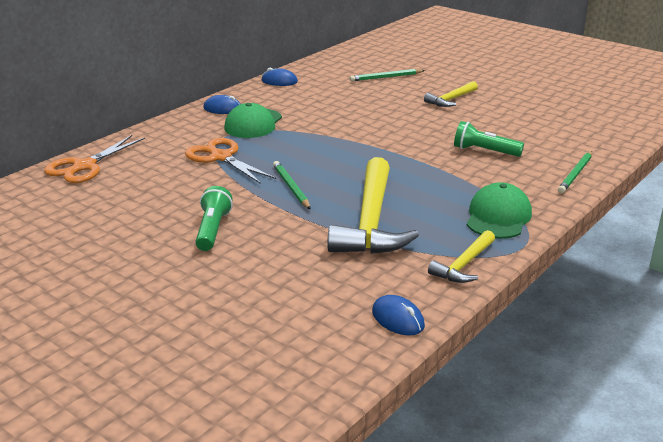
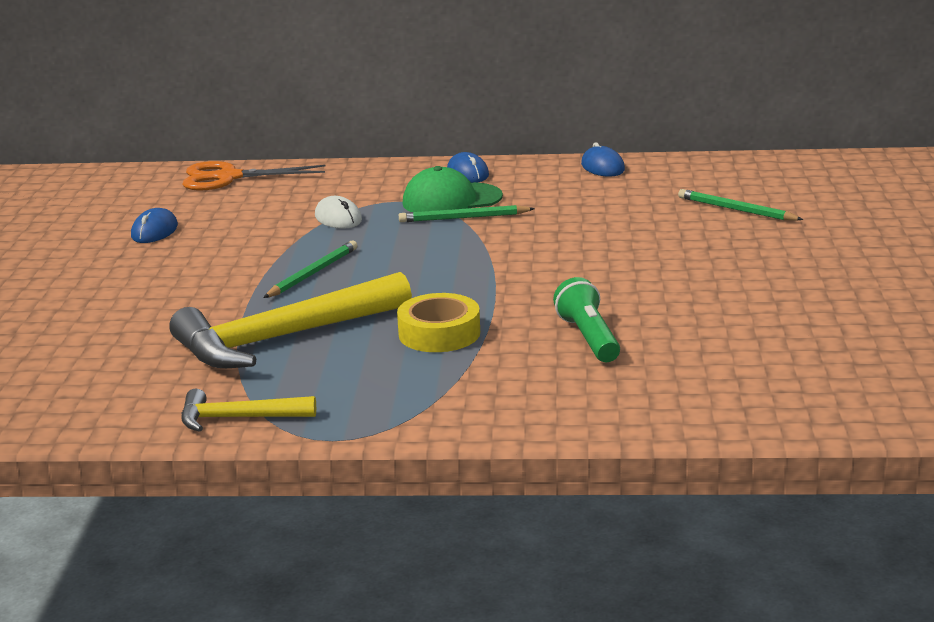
camera: 55 degrees right, 5 degrees down
orange scissors [185,138,276,184] -> white mouse [315,196,362,229]
green flashlight [195,186,233,251] -> none
blue mouse [372,295,425,335] -> blue mouse moved to [131,208,178,243]
yellow hammer [424,81,478,107] -> none
green cap [467,182,532,239] -> none
green pencil [558,151,592,193] -> green pencil moved to [399,205,535,222]
none -> yellow tape [397,293,480,352]

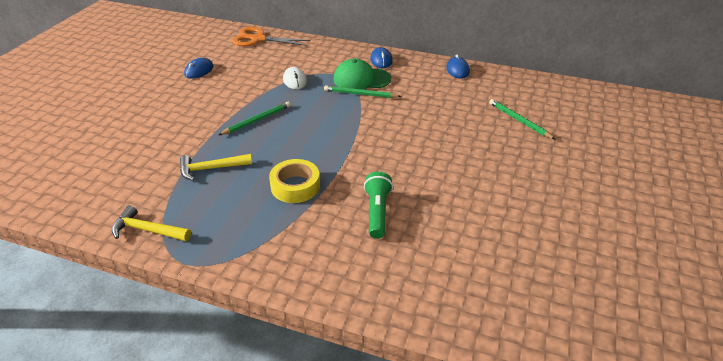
camera: 15 degrees right, 15 degrees up
yellow hammer [169,272,412,368] -> yellow hammer [180,154,252,181], size x0.51

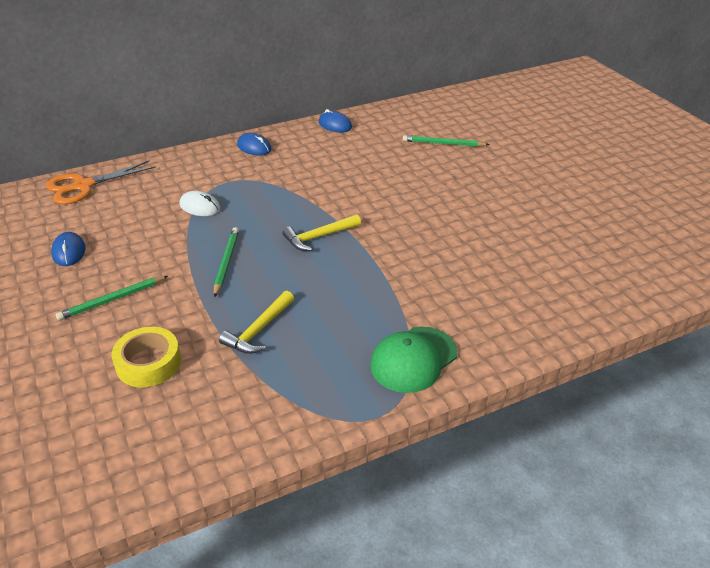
camera: 45 degrees left, 0 degrees up
yellow hammer [112,205,191,241] -> yellow hammer moved to [282,214,361,251]
yellow tape [269,159,320,203] -> yellow tape moved to [112,327,181,387]
green pencil [324,86,402,98] -> green pencil moved to [56,276,168,321]
green cap [333,59,391,90] -> green cap moved to [370,327,457,393]
green flashlight [364,172,393,239] -> none

